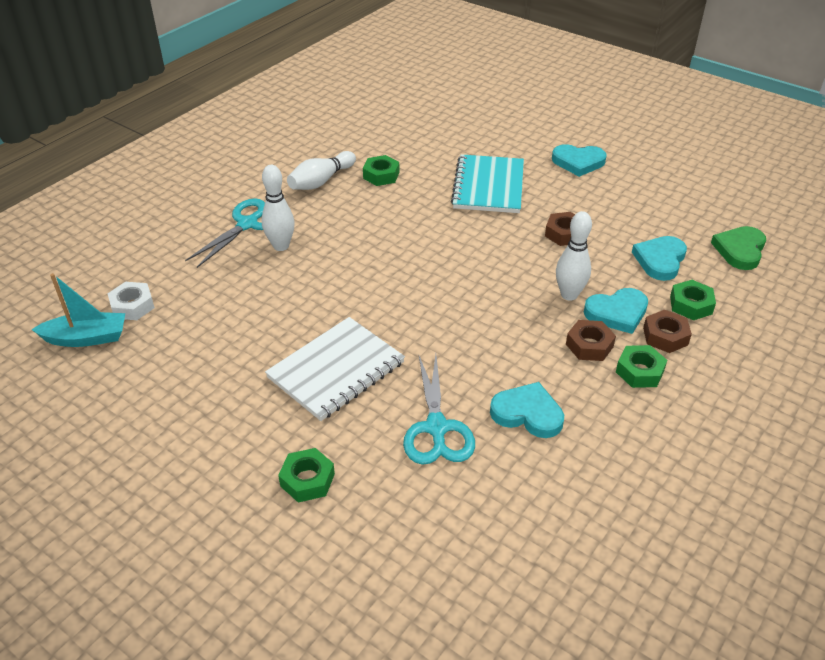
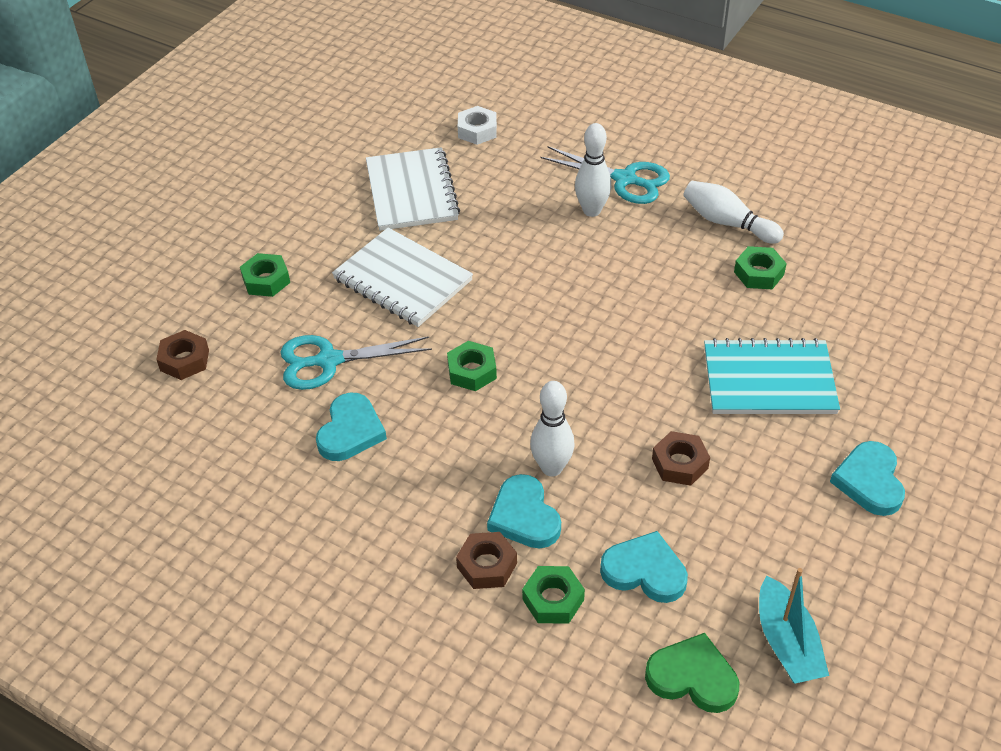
camera: 85 degrees right, 5 degrees up
turquoise boat [31,273,125,347] -> turquoise boat moved to [759,568,829,684]
brown nut [566,320,616,361] -> brown nut moved to [156,330,209,380]
green nut [616,345,667,388] -> green nut moved to [447,341,497,391]
none -> white notebook [366,147,460,231]

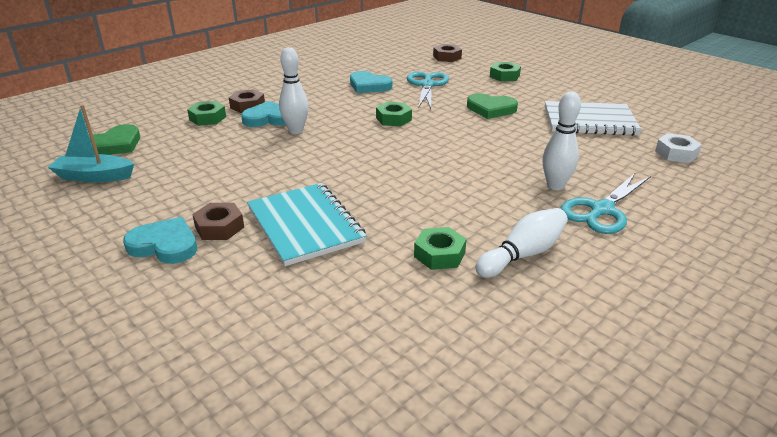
camera: 105 degrees right, 15 degrees down
white notebook [332,228,473,327] -> green heart [467,93,518,119]
turquoise heart [600,531,688,603] -> none
brown nut [652,431,710,486] -> brown nut moved to [192,203,244,240]
turquoise notebook [704,338,840,414] -> turquoise notebook turned 45 degrees counterclockwise [247,183,367,266]

